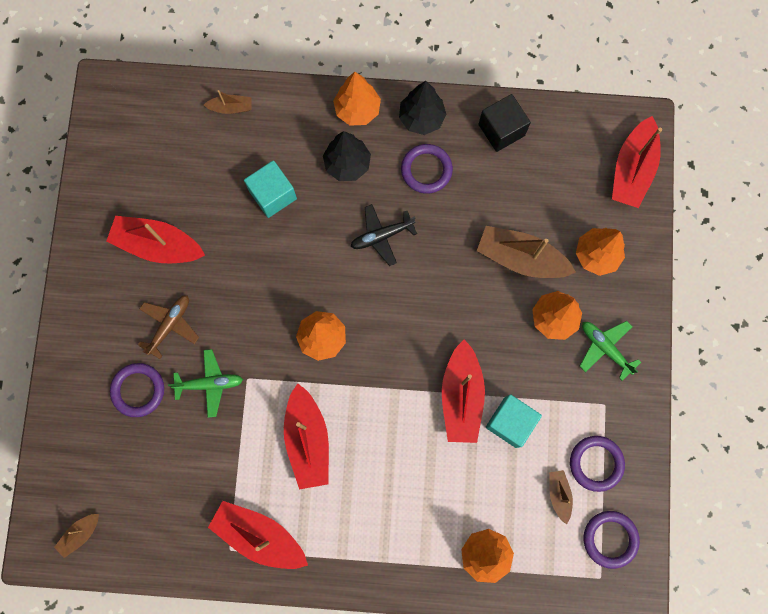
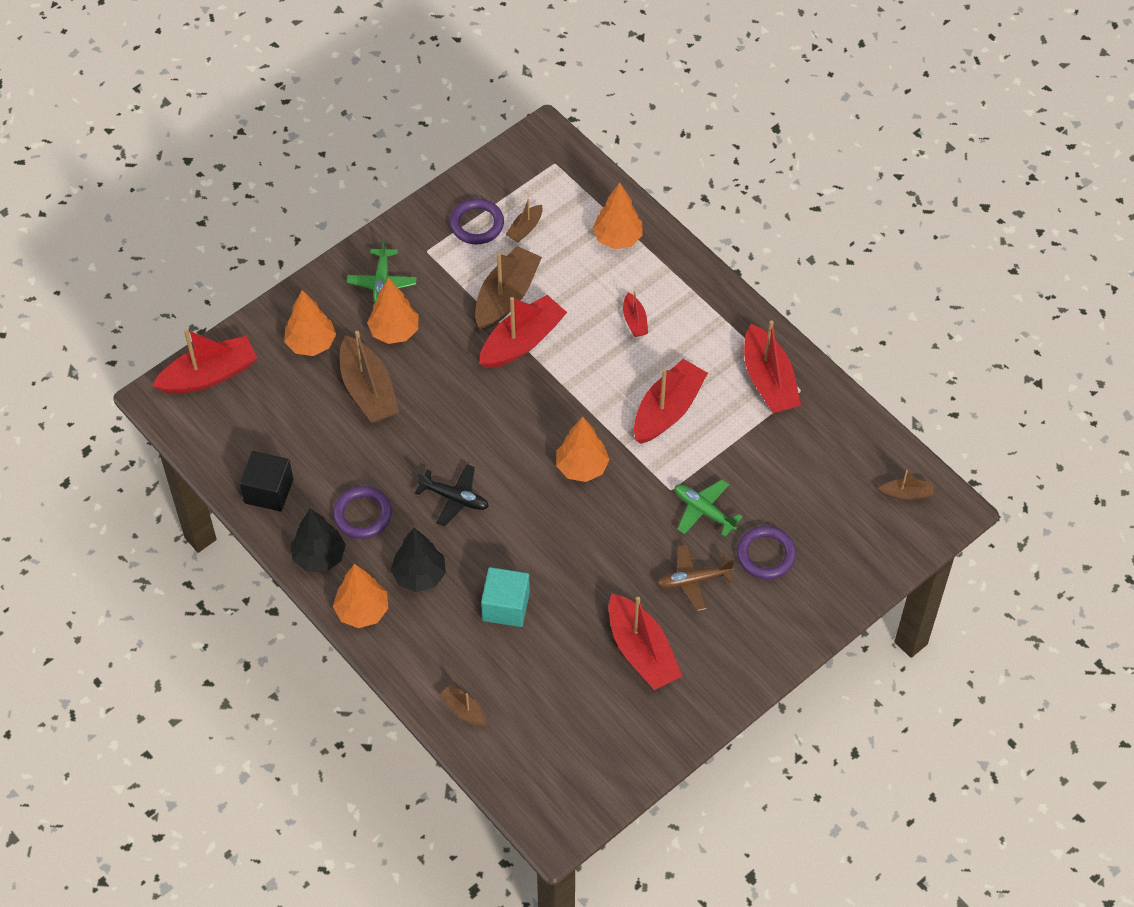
camera: 135 degrees left, 20 degrees down
turquoise cube [486,394,542,448] -> brown boat [475,246,542,330]
purple ring [583,511,640,569] -> none
none -> red boat [623,291,648,337]

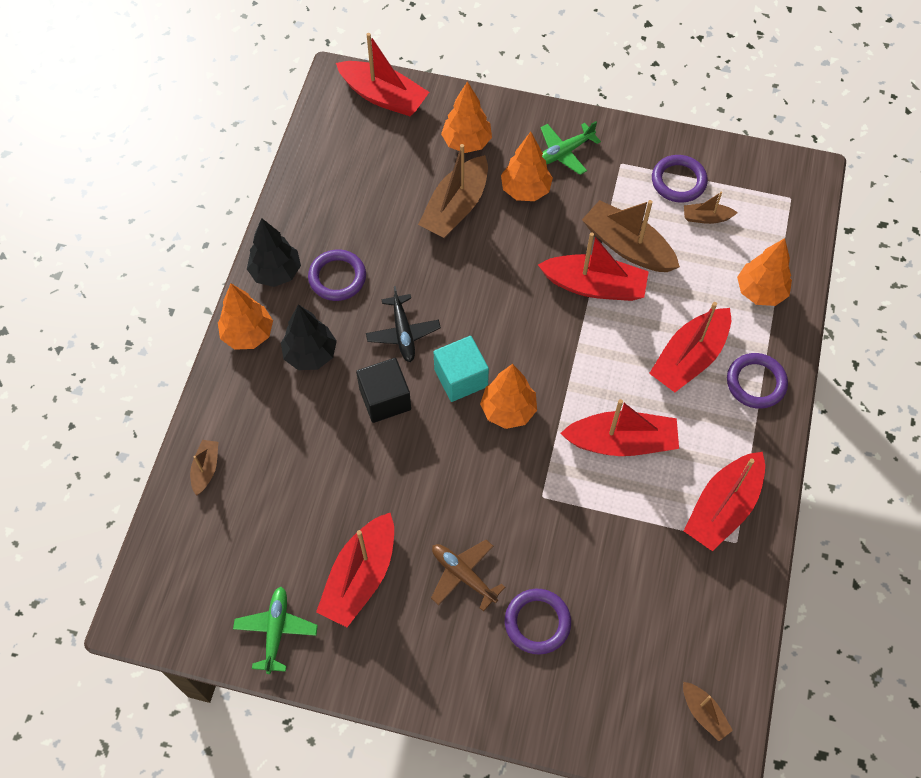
camera: 55 degrees right, 5 degrees up
black cube [239,451,293,512] -> black cube moved to [356,358,411,423]
brown boat [475,246,542,330] -> brown boat turned 135 degrees counterclockwise [582,200,680,272]
turquoise cube [481,567,530,627] -> turquoise cube moved to [434,336,489,402]
red boat [623,291,648,337] -> red boat [649,302,731,392], size x1.98
green plane [675,479,743,537] -> green plane moved to [233,587,318,674]
none -> purple ring [727,353,788,409]

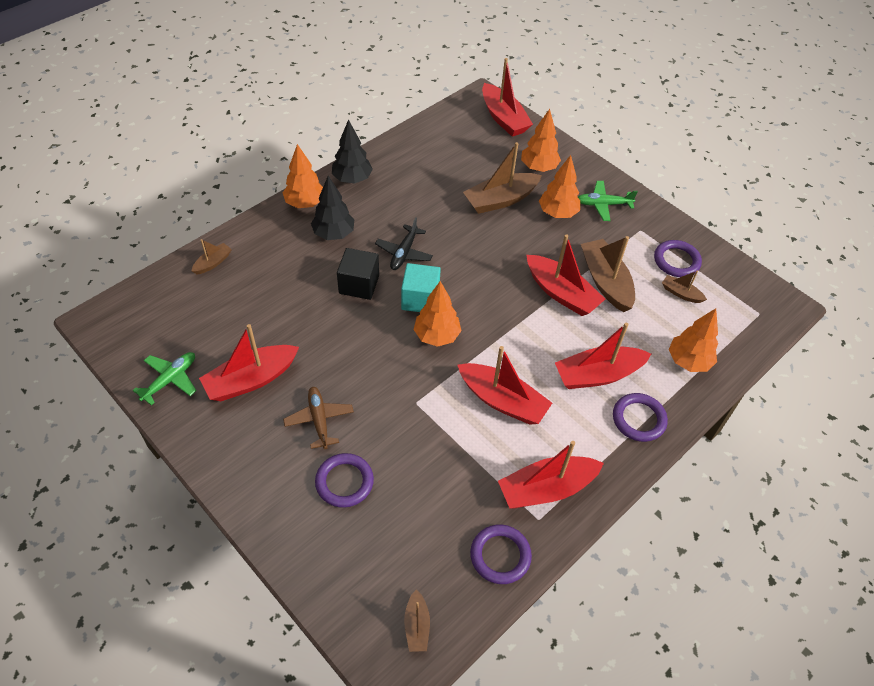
camera: 30 degrees right, 10 degrees down
purple ring [308,249,366,301] -> purple ring moved to [470,525,532,584]

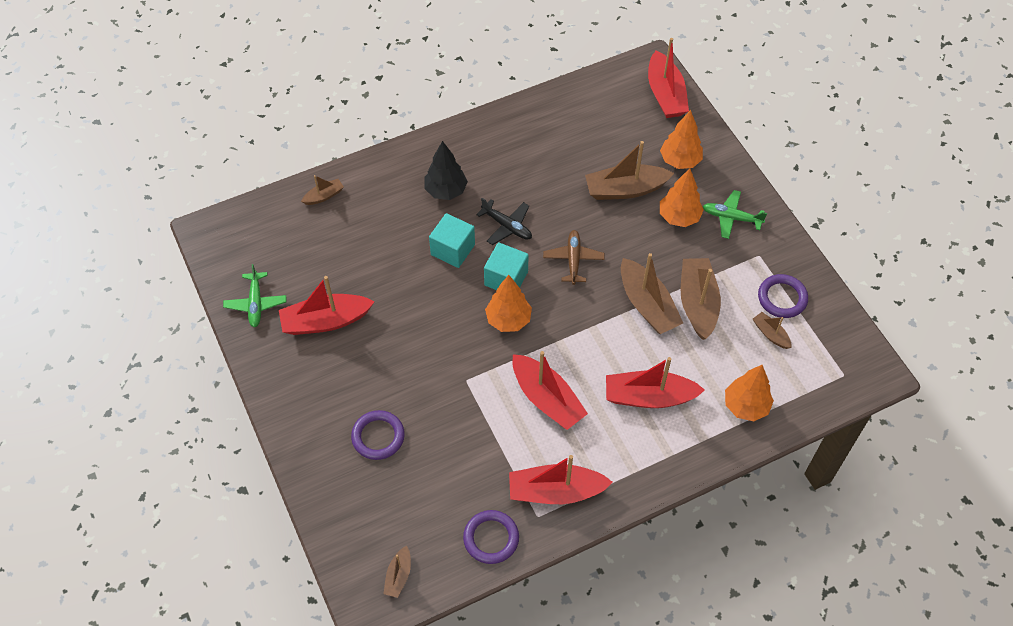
camera: 20 degrees right, 5 degrees up
green plane [133,352,197,406] -> green plane turned 120 degrees clockwise [223,264,286,328]
orange tree [282,144,323,208] -> none
brown plane [283,387,354,449] -> brown plane moved to [543,230,605,285]
black tree [332,119,373,183] -> none
black cube [337,248,379,300] -> turquoise cube [429,213,475,268]
black plane [375,217,433,270] -> black plane turned 90 degrees counterclockwise [476,198,532,245]
red boat [526,234,605,316] -> brown boat [621,253,683,334]
purple ring [613,393,668,442] -> none

